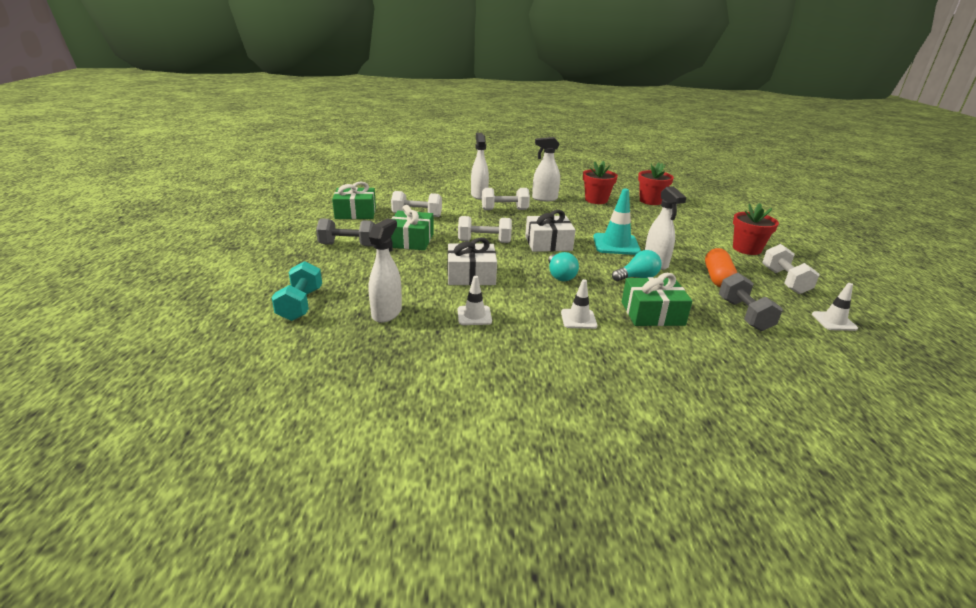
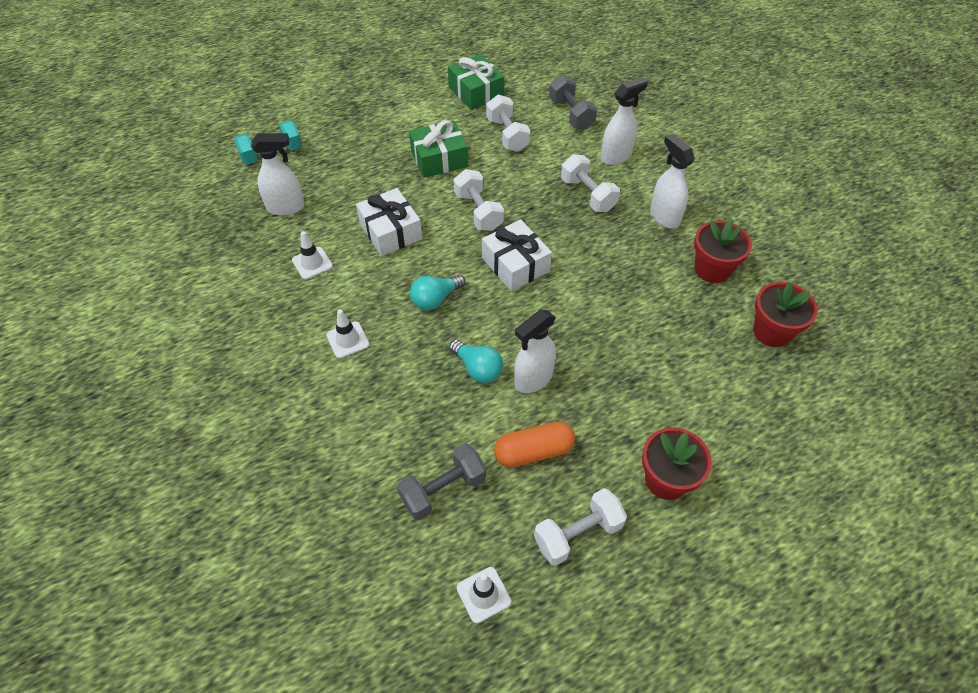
camera: 65 degrees right, 25 degrees up
grey dumbbell [316,218,375,247] -> grey dumbbell moved to [549,75,597,130]
turquoise traffic cone [593,189,641,255] -> none
green gift [622,273,692,326] -> none

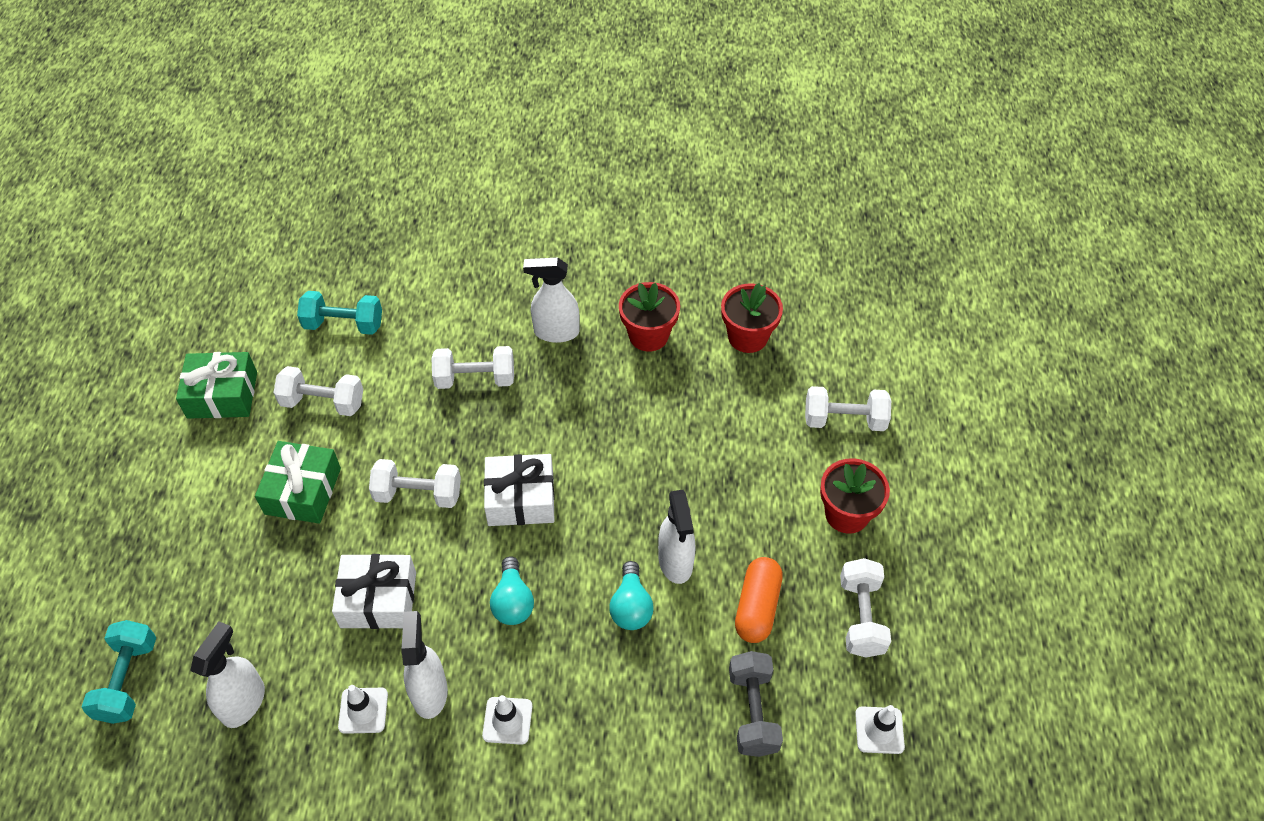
camera: 60 degrees left, 0 degrees up
turquoise light bulb [449,339,503,383] -> turquoise light bulb turned 105 degrees clockwise [609,561,653,630]
grey dumbbell [549,75,597,130] -> turquoise dumbbell [297,291,382,335]
white spray bottle [601,77,648,165] -> white spray bottle moved to [401,611,448,719]
none -> white dumbbell [805,386,891,431]

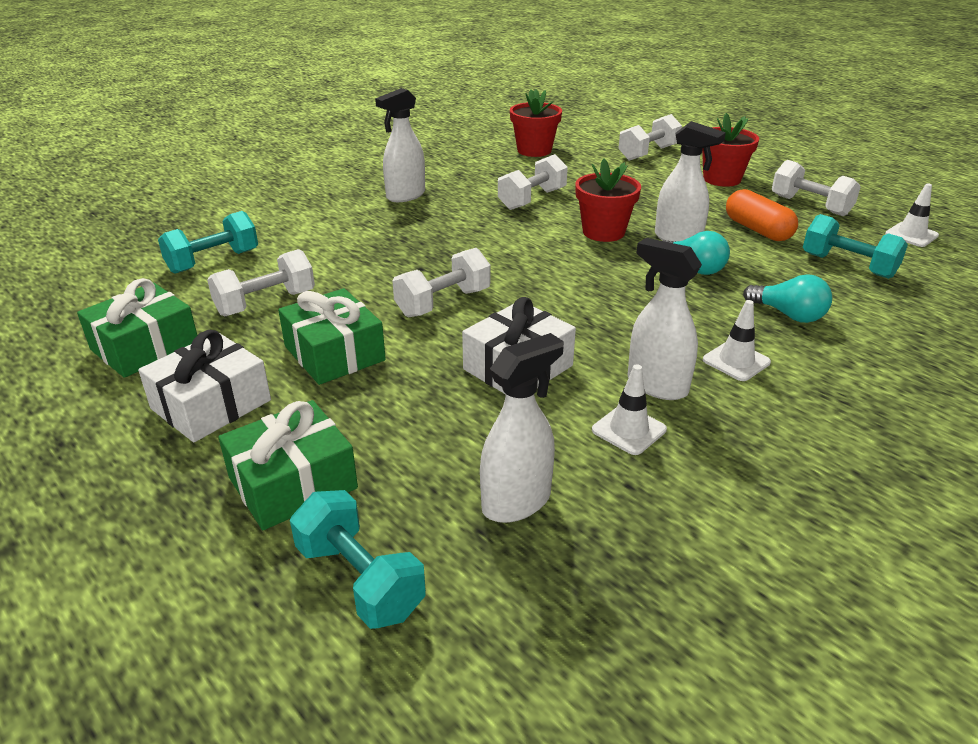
camera: 45 degrees left, 20 degrees down
white spray bottle [190,621,265,728] -> white spray bottle turned 75 degrees clockwise [480,333,564,523]
white dumbbell [432,346,514,389] -> white dumbbell moved to [498,154,568,210]
white gift [484,454,555,526] -> white gift moved to [138,330,271,442]
turquoise light bulb [490,557,534,625] -> turquoise light bulb moved to [743,274,832,323]
red flower pot [619,282,680,352] -> red flower pot moved to [575,159,641,242]
grey dumbbell [729,651,783,757] -> turquoise dumbbell [803,214,908,279]
none -> green gift [218,400,358,530]

